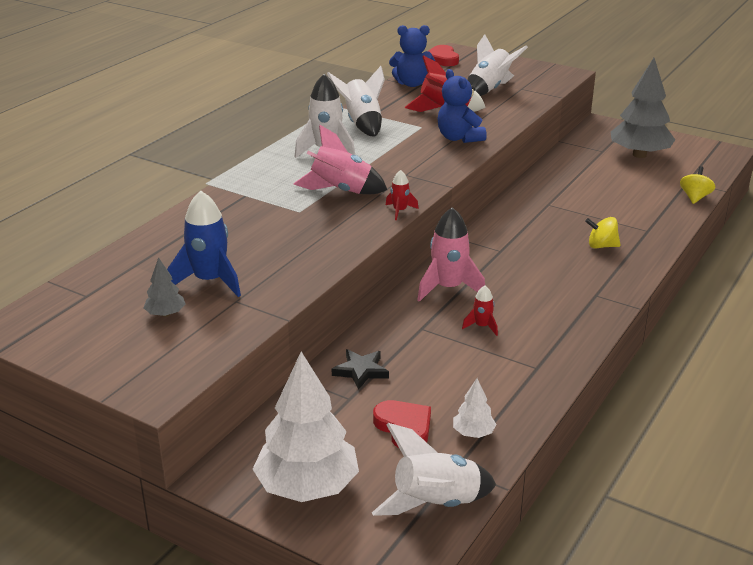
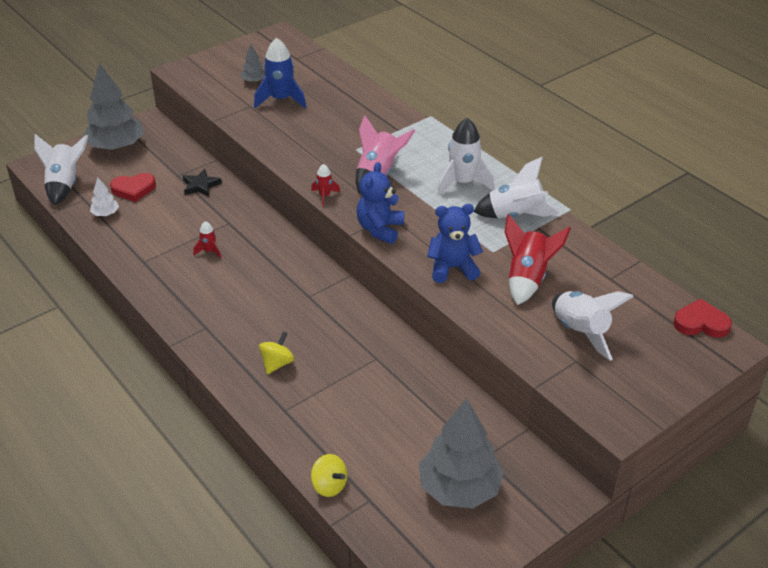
camera: 110 degrees right, 10 degrees up
white tree [253,352,359,502] -> grey tree [83,63,144,151]
blue teddy bear [389,25,435,87] -> blue teddy bear moved to [356,162,404,244]
pink rocket [417,207,485,302] -> none

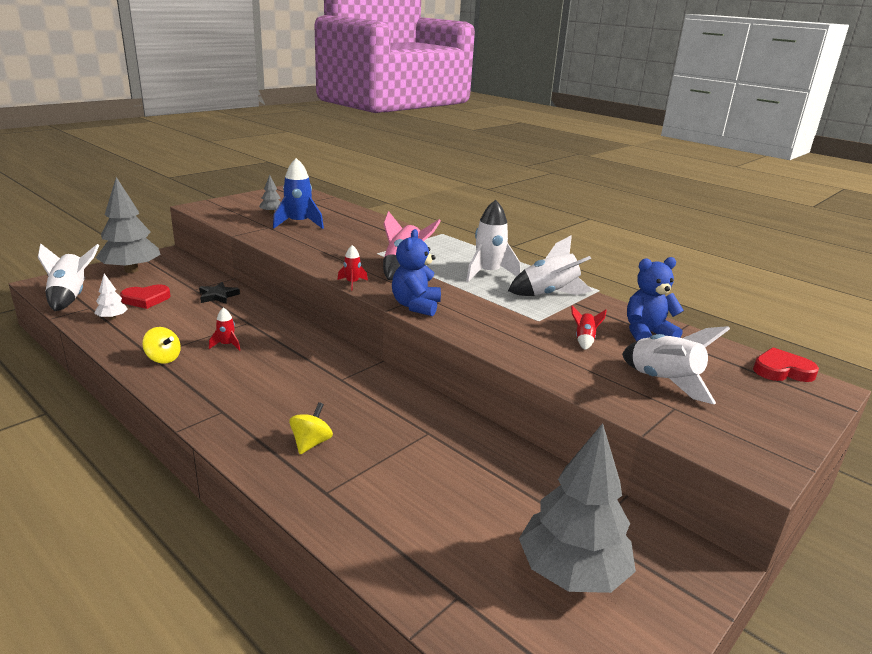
camera: 10 degrees left, 15 degrees down
yellow spinning top [311,454,347,497] -> yellow spinning top moved to [142,327,181,364]
blue teddy bear [427,204,483,283] -> blue teddy bear moved to [627,257,684,341]
red rocket [505,214,571,305] -> red rocket [571,305,607,350], size x0.50

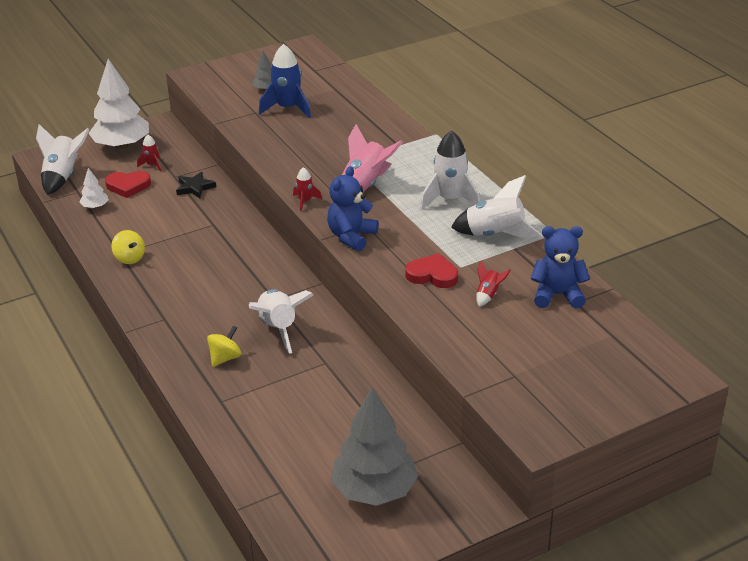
camera: 20 degrees right, 10 degrees up
grey tree [96,177,161,273] -> white tree [89,59,149,149]
red rocket [209,307,240,351] -> red rocket moved to [137,135,161,171]
white rocket [622,326,730,404] -> white rocket moved to [249,289,314,354]
red heart [753,347,819,382] -> red heart moved to [405,253,458,288]

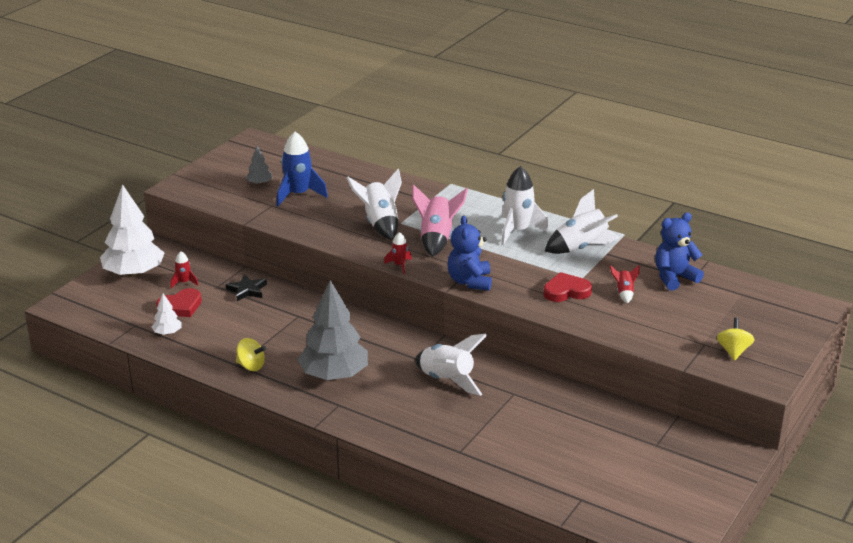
camera: 30 degrees left, 5 degrees down
white rocket [36,124,89,195] -> white rocket moved to [347,169,402,240]
yellow spinning top [207,325,241,367] -> yellow spinning top moved to [717,318,754,361]
grey tree [331,387,418,506] -> grey tree moved to [298,280,368,380]

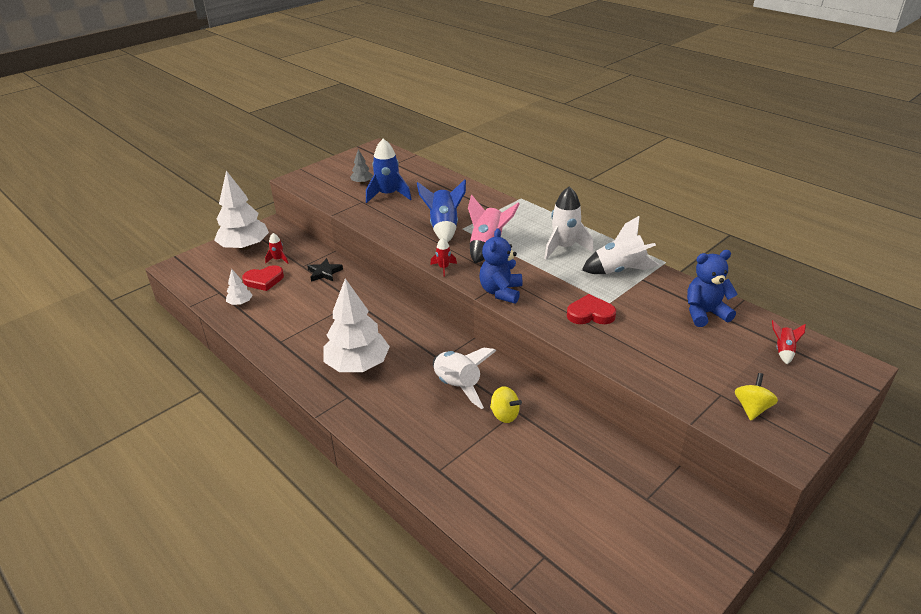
camera: 15 degrees right, 5 degrees up
yellow spinning top [236,338,266,371] -> yellow spinning top moved to [490,386,522,423]
grey tree [298,280,368,380] -> white tree [323,278,390,372]
white rocket [347,169,402,240] -> blue rocket [417,179,466,242]
red rocket [610,265,640,303] -> red rocket moved to [772,320,806,364]

